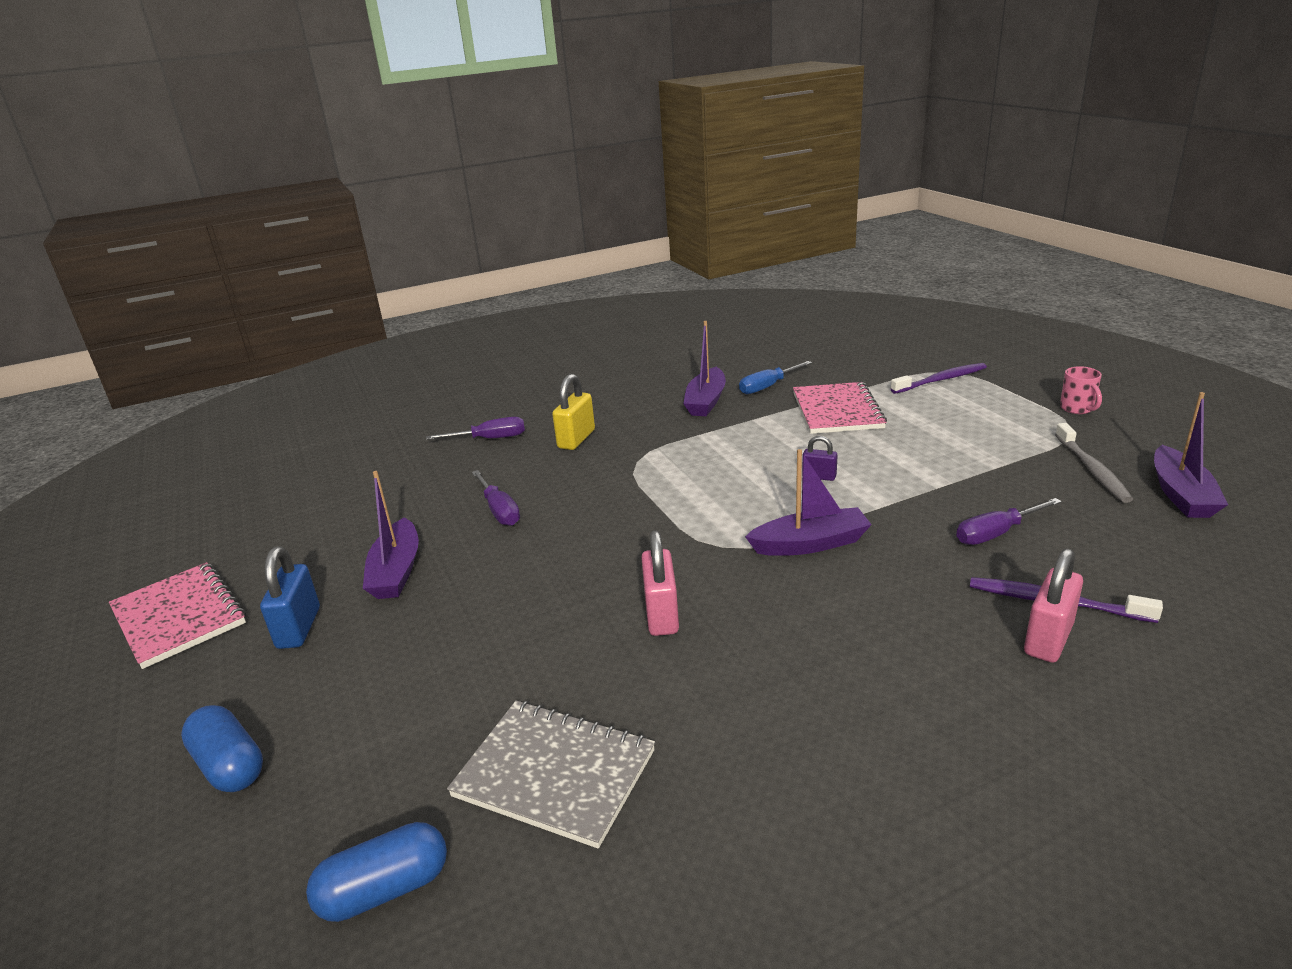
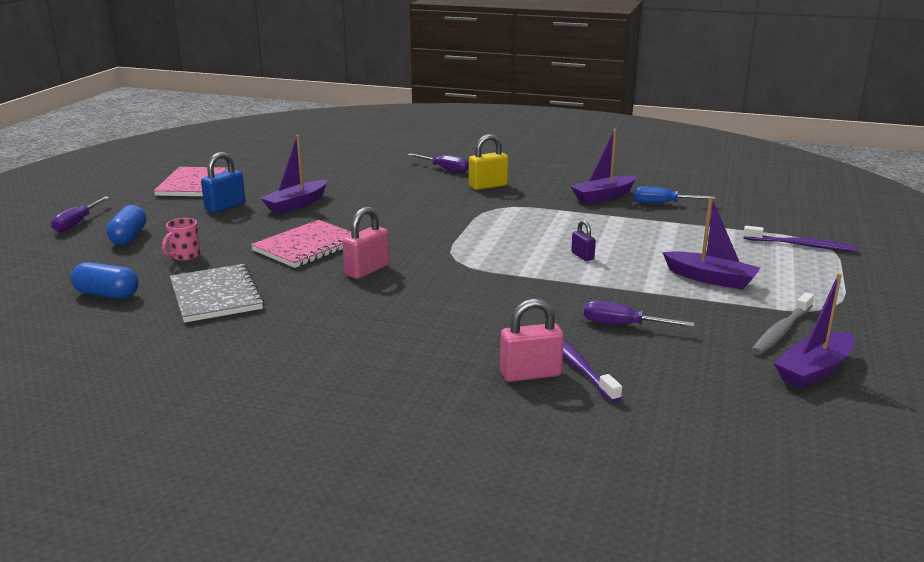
camera: 40 degrees right, 5 degrees down
purple screwdriver [472,470,520,526] -> purple screwdriver moved to [51,197,110,232]
purple boat [745,449,872,556] -> purple boat moved to [662,197,760,290]
pink notebook [793,382,887,434] -> pink notebook moved to [251,220,351,268]
pink mug [1060,366,1102,414] -> pink mug moved to [162,218,200,261]

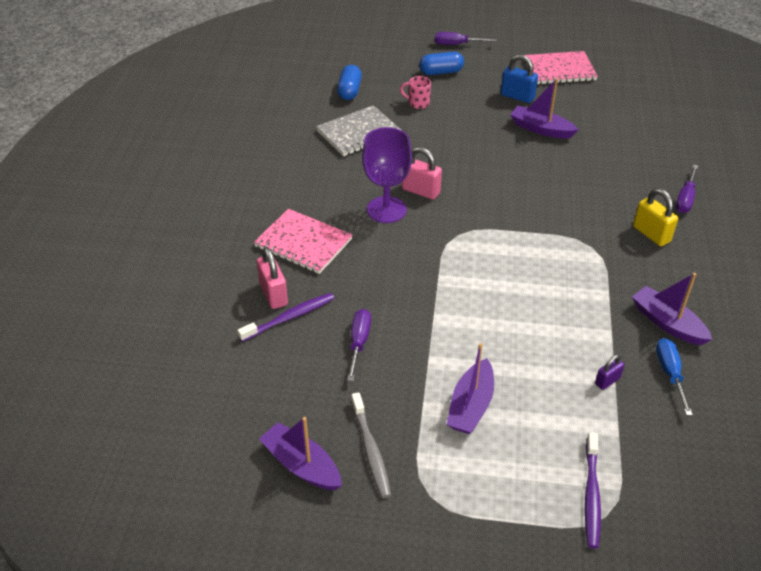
camera: 80 degrees right, 20 degrees up
pink notebook [251,220,351,268] -> pink notebook moved to [254,209,353,274]
purple padlock [571,220,596,261] -> purple padlock moved to [595,354,625,390]
grey toothbrush [751,293,814,355] -> grey toothbrush turned 135 degrees counterclockwise [351,392,391,498]
none -> purple goblet [362,127,412,223]

